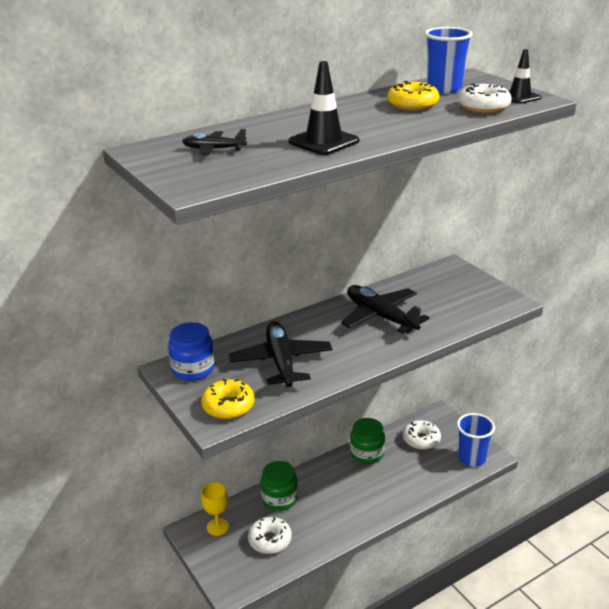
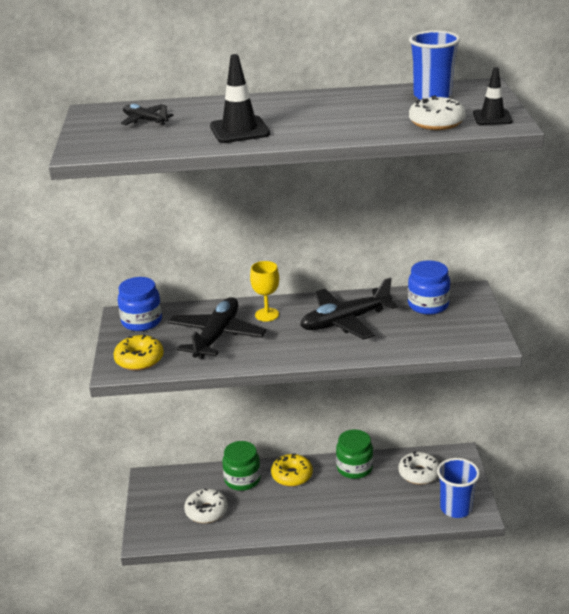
camera: 30 degrees right, 0 degrees up
yellow goblet [201,482,229,536] -> yellow goblet moved to [250,261,279,322]
black plane [341,285,429,334] -> black plane turned 105 degrees counterclockwise [300,278,398,340]
yellow donut [387,81,440,111] -> yellow donut moved to [271,453,313,487]
none -> blue jar [408,260,450,315]

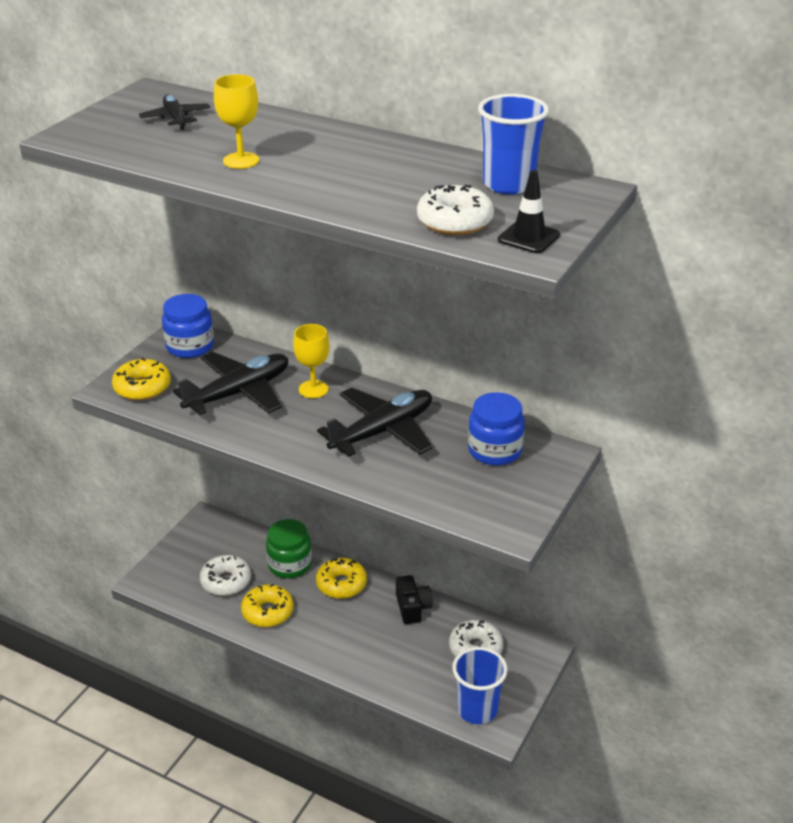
camera: 30 degrees right, 5 degrees up
black traffic cone [210,54,270,143] -> yellow goblet [214,74,259,169]
black plane [300,278,398,340] -> black plane turned 135 degrees clockwise [317,388,433,457]
green jar [336,429,373,479] -> black camera [396,575,433,624]
none -> yellow donut [241,584,294,627]

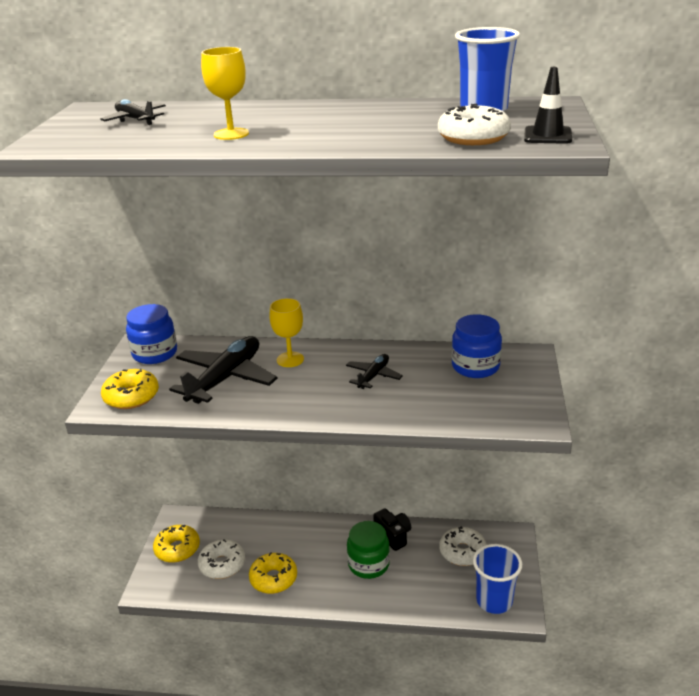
camera: 20 degrees left, 5 degrees down
green jar [266,519,312,578] -> green jar moved to [347,521,390,579]
yellow donut [316,558,367,599] -> yellow donut moved to [153,525,200,563]
black plane [317,388,433,457] -> black plane [346,354,403,389], size x0.52

